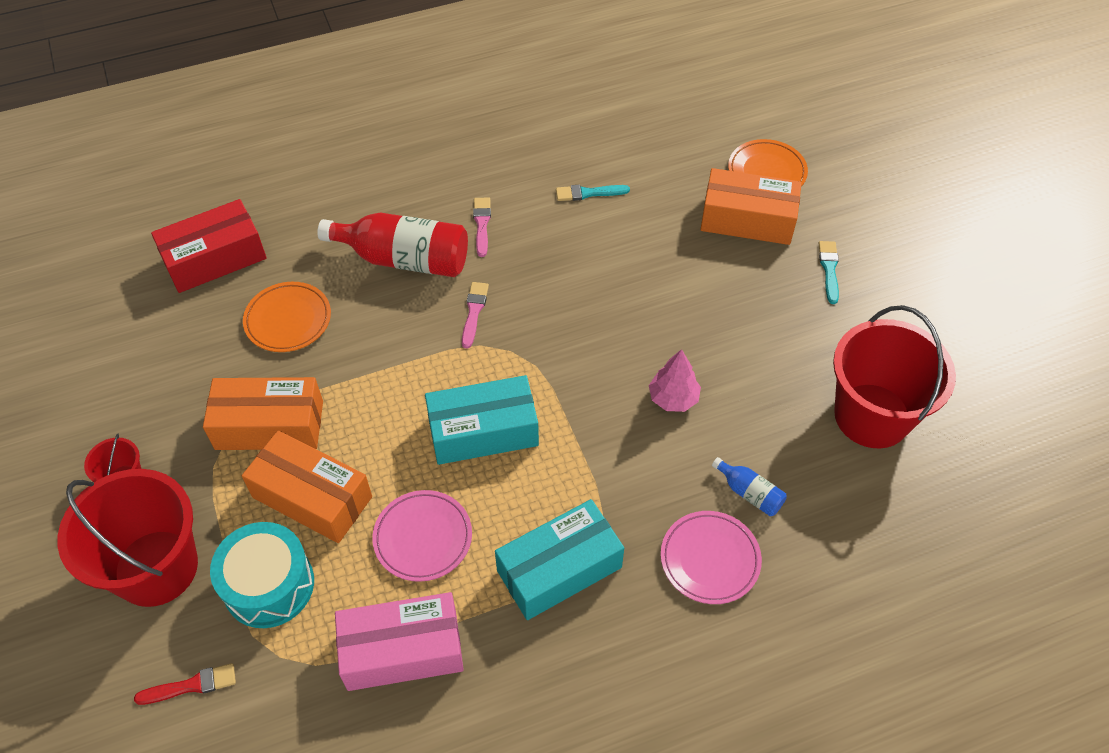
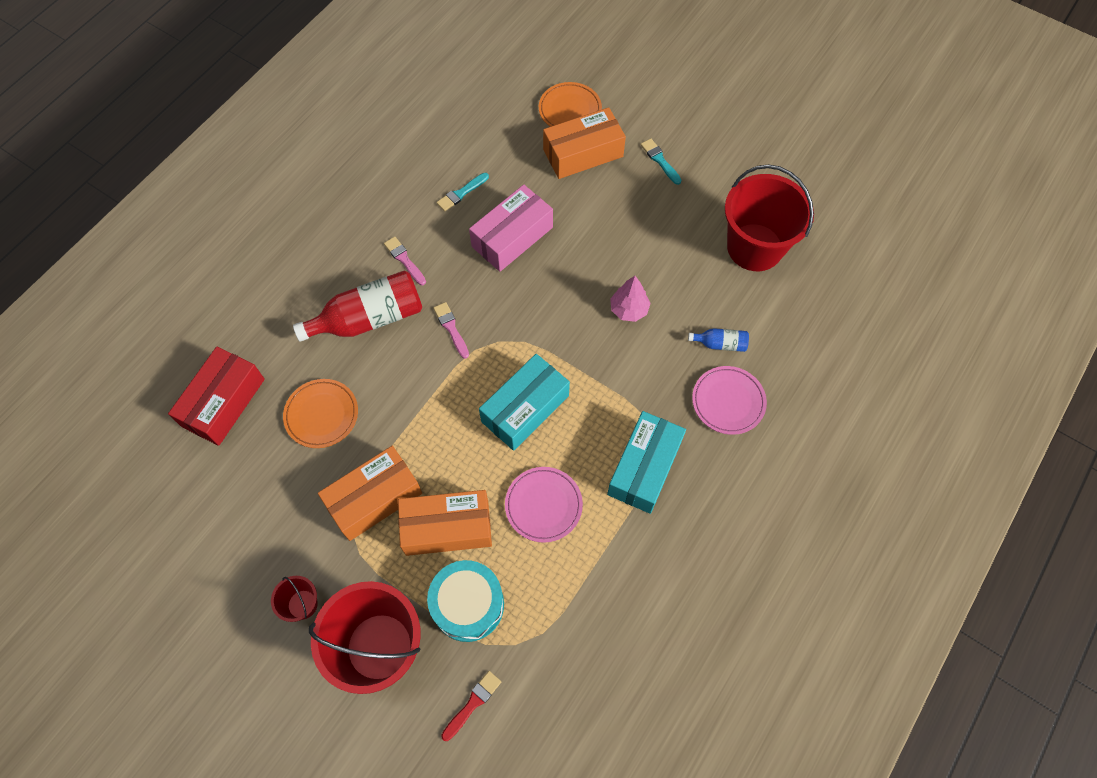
camera: 35 degrees left, 10 degrees up
pink box [335,592,464,691] -> pink box moved to [469,185,553,272]

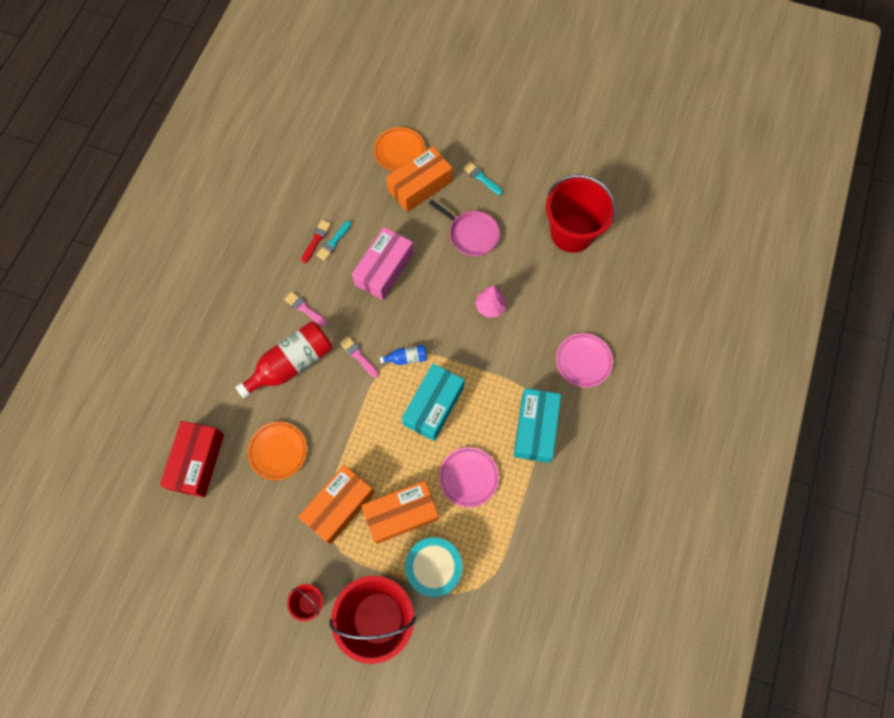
camera: 15 degrees left, 5 degrees up
red brush [441,671,501,741] -> red brush moved to [301,220,331,263]
blue bottle [688,328,749,352] -> blue bottle moved to [380,345,427,365]
none -> pink pan [429,200,500,257]

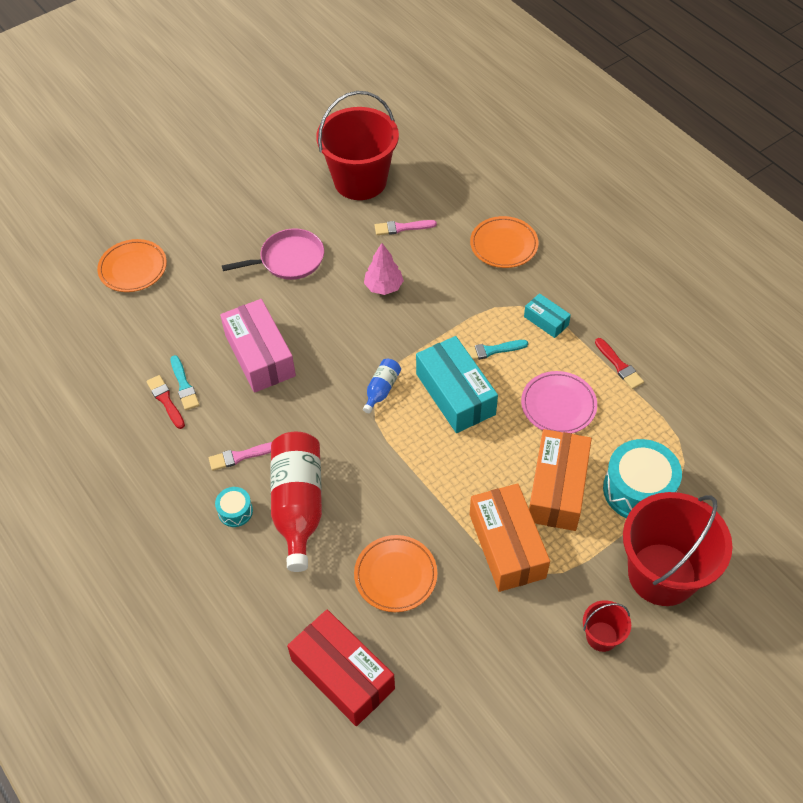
camera: 55 degrees left, 15 degrees down
pink brush [340,336,379,378] -> pink brush moved to [375,220,437,235]
orange box [386,146,452,212] -> none
turquoise brush [463,161,503,195] -> turquoise brush moved to [465,340,528,360]
turquoise box [514,388,561,463] -> turquoise box [524,293,571,338], size x0.51
pink plate [556,333,613,388] -> orange plate [470,216,539,268]
none -> turquoise drum [215,487,253,527]
none -> red brush [595,338,644,389]

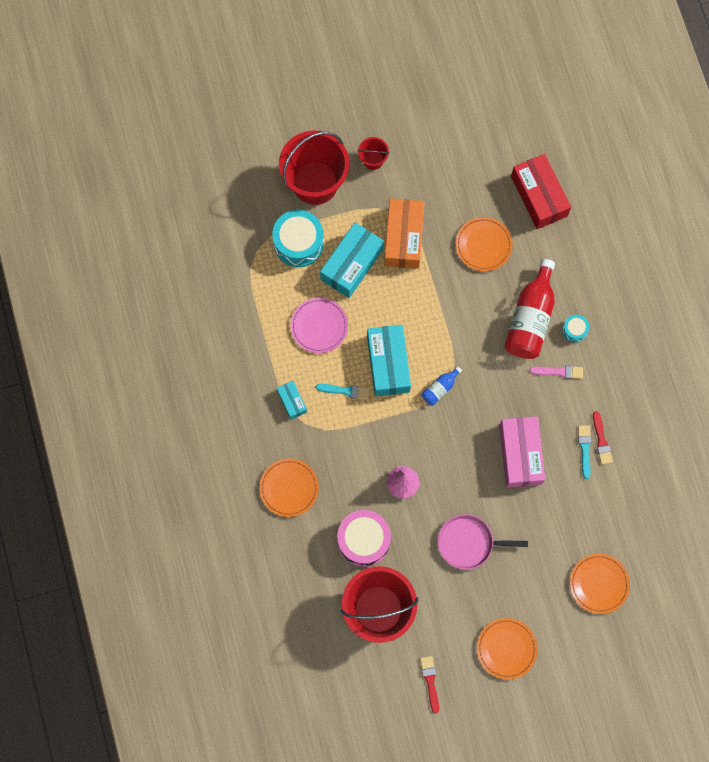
camera: 160 degrees left, 20 degrees up
pink brush [375,220,437,235] -> pink drum [337,510,391,567]
orange box [529,429,592,531] -> turquoise box [320,222,384,298]
red brush [595,338,644,389] -> red brush moved to [420,656,439,714]
none -> orange plate [477,618,538,680]

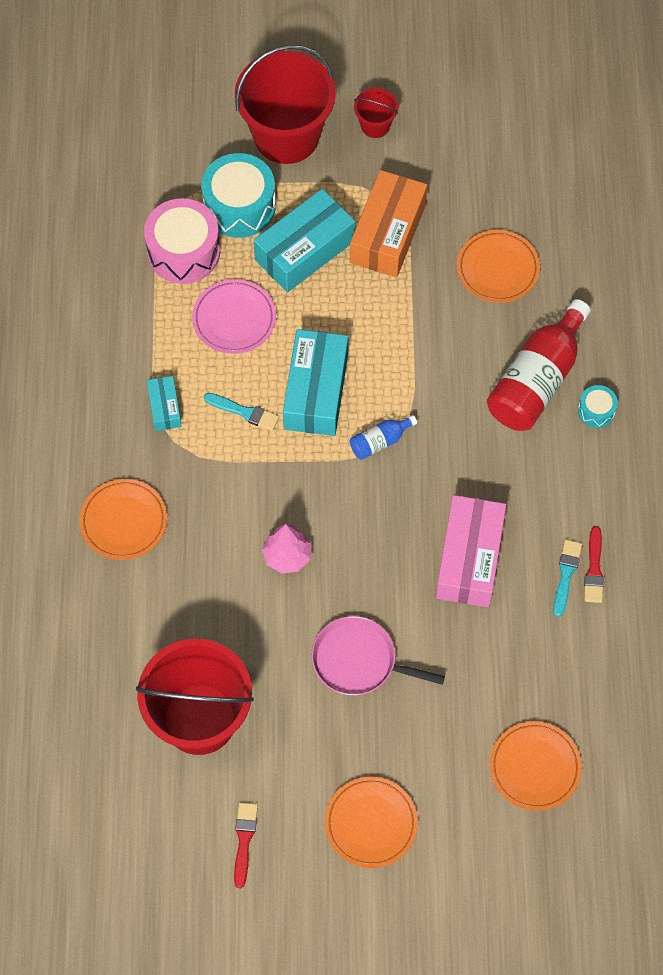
camera: 15 degrees right, 10 degrees down
pink drum [337,510,391,567] -> pink drum moved to [144,198,220,284]
red box [511,154,571,229] -> none
pink brush [529,366,583,379] -> none

